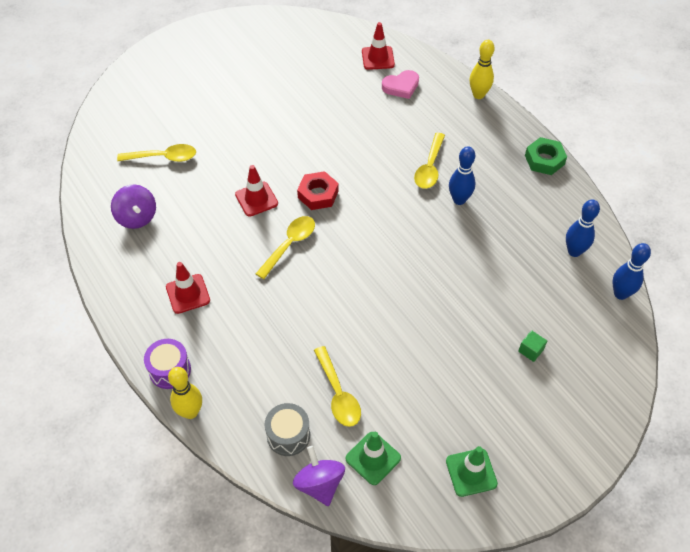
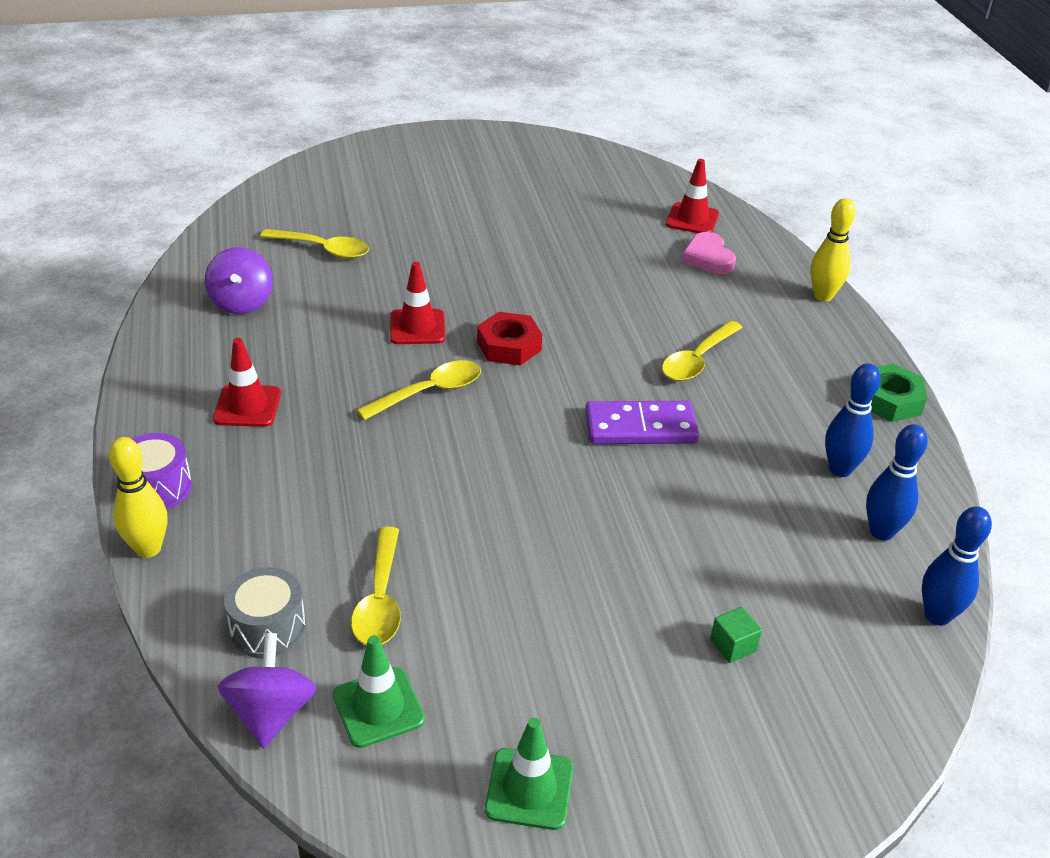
camera: 20 degrees right, 15 degrees down
pink heart [382,70,419,99] -> pink heart turned 75 degrees clockwise [682,232,736,274]
blue bowling pin [449,146,475,205] -> blue bowling pin moved to [825,363,881,477]
none -> purple domino [585,401,699,444]

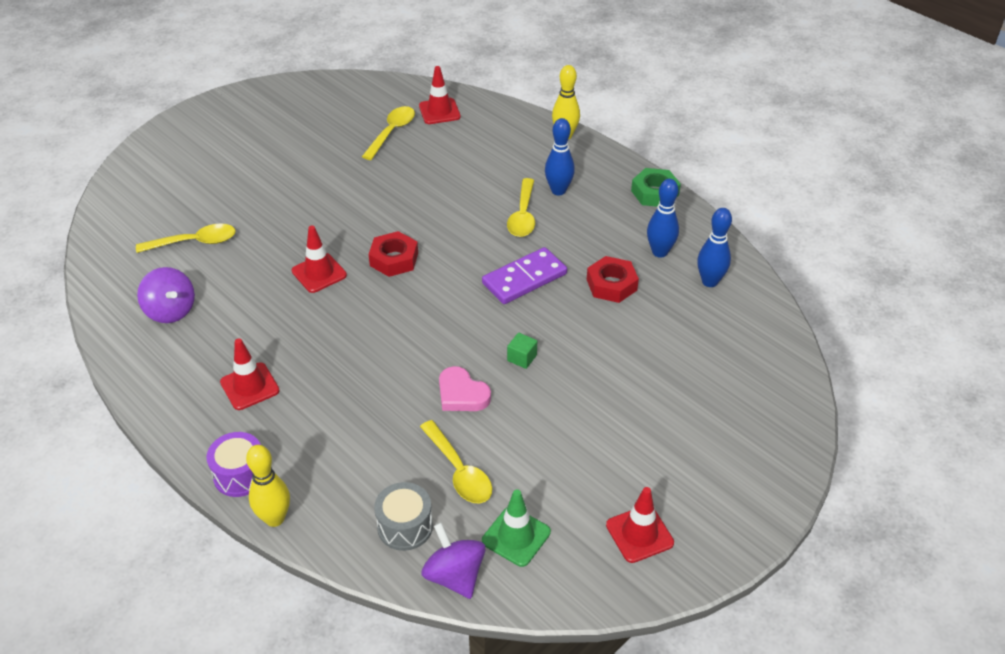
camera: 30 degrees left, 5 degrees up
yellow spoon [357,360,481,420] -> yellow spoon moved to [362,106,415,160]
green traffic cone [485,718,573,830] -> red traffic cone [606,487,674,563]
pink heart [682,232,736,274] -> pink heart moved to [439,366,491,411]
green cube [710,607,762,663] -> green cube moved to [507,333,537,369]
blue bowling pin [922,506,992,626] -> blue bowling pin moved to [545,118,575,196]
none -> red nut [587,256,639,303]

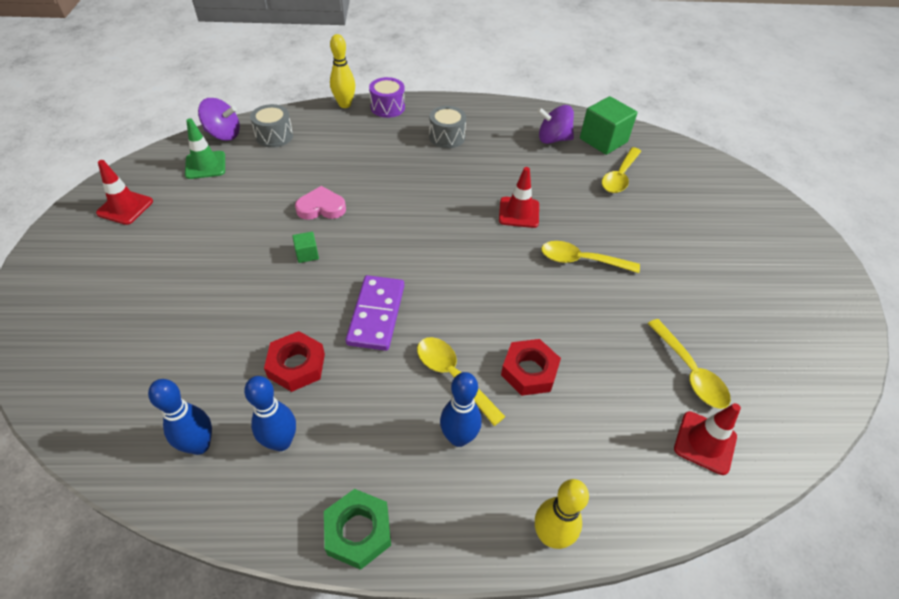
camera: 130 degrees right, 5 degrees up
red traffic cone [220,338,280,410] -> grey drum [429,106,466,148]
red nut [368,231,418,277] -> red nut moved to [501,339,561,396]
yellow spoon [420,420,492,504] -> yellow spoon moved to [541,241,640,273]
none -> green cube [580,96,638,155]

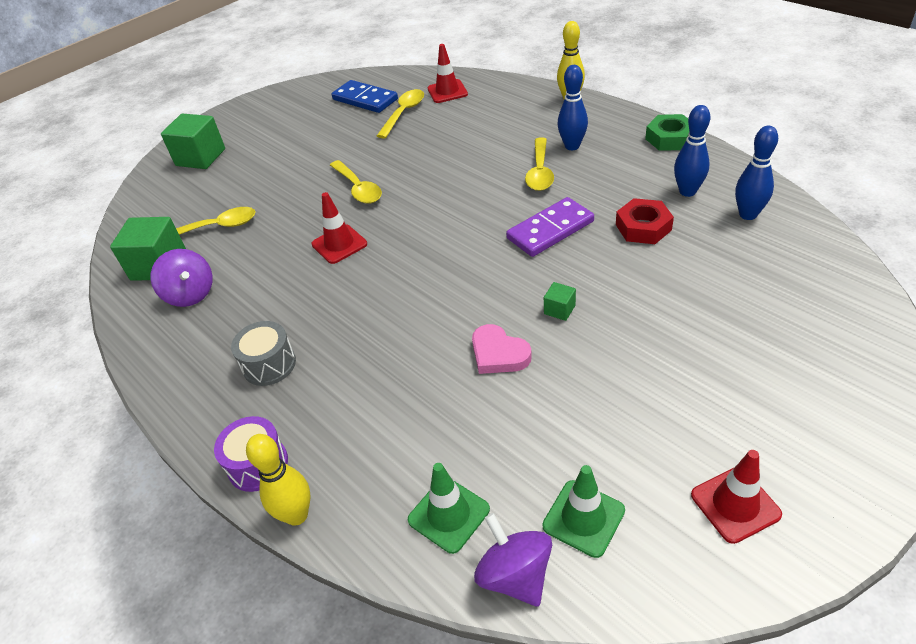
camera: 125 degrees left, 5 degrees down
grey drum [250,104,293,148] -> green traffic cone [408,463,490,554]
red nut [501,339,561,396] -> none
none -> green cube [161,113,225,169]
none -> blue domino [331,80,398,113]

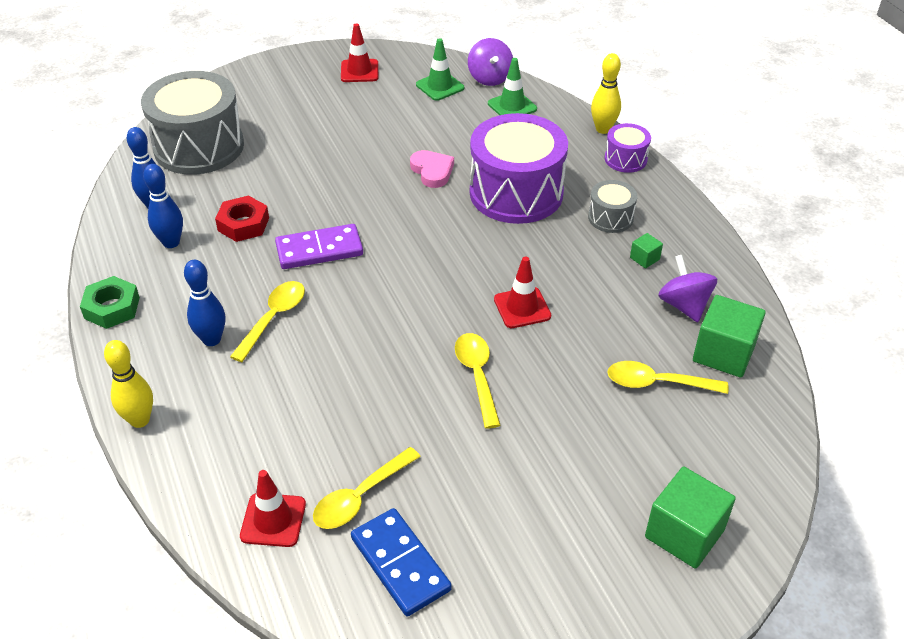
camera: 165 degrees left, 0 degrees up
green cube [544,282,576,321] -> green cube moved to [630,233,663,269]
none -> grey drum [141,71,244,175]
none -> purple drum [470,113,568,224]

